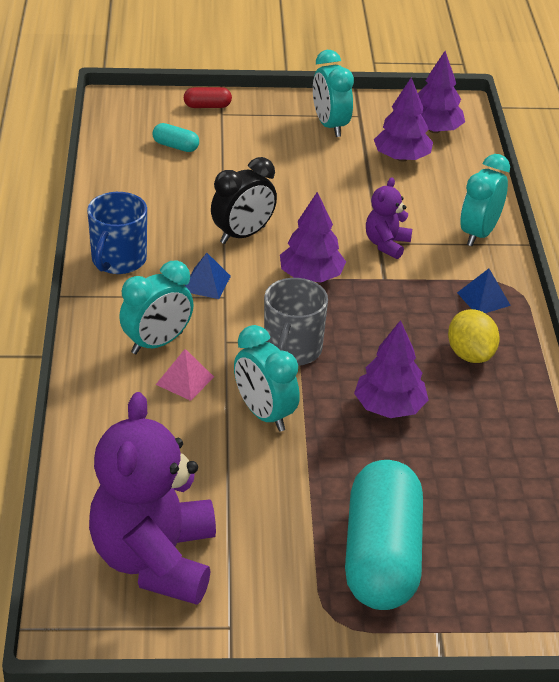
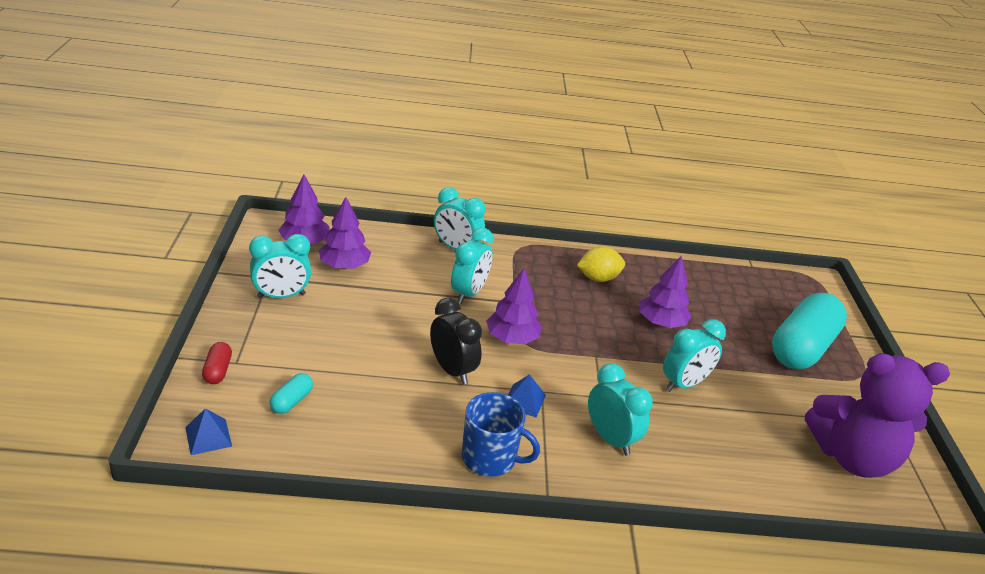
camera: 90 degrees left, 5 degrees down
pink pyramid [156,349,214,401] -> none
grey mug [264,278,328,366] -> none
turquoise capsule [345,460,423,610] -> turquoise capsule turned 60 degrees counterclockwise [772,293,847,369]
purple teddy bear [366,177,412,259] -> turquoise clock [451,228,494,304]
blue pyramid [457,269,511,313] -> blue pyramid moved to [185,408,232,455]

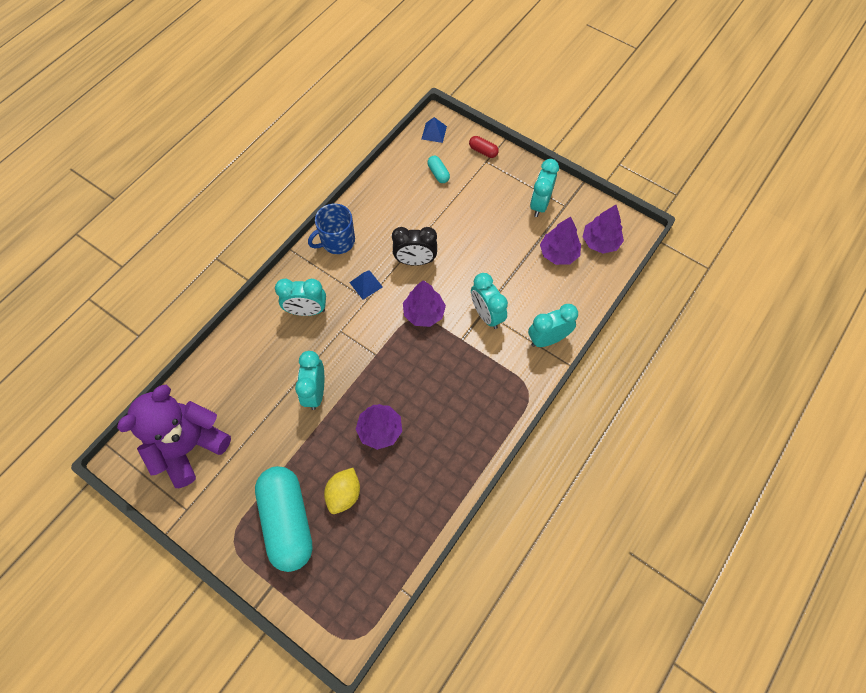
camera: 130 degrees right, 30 degrees up
yellow lemon [577,246,625,282] -> yellow lemon moved to [324,468,360,514]

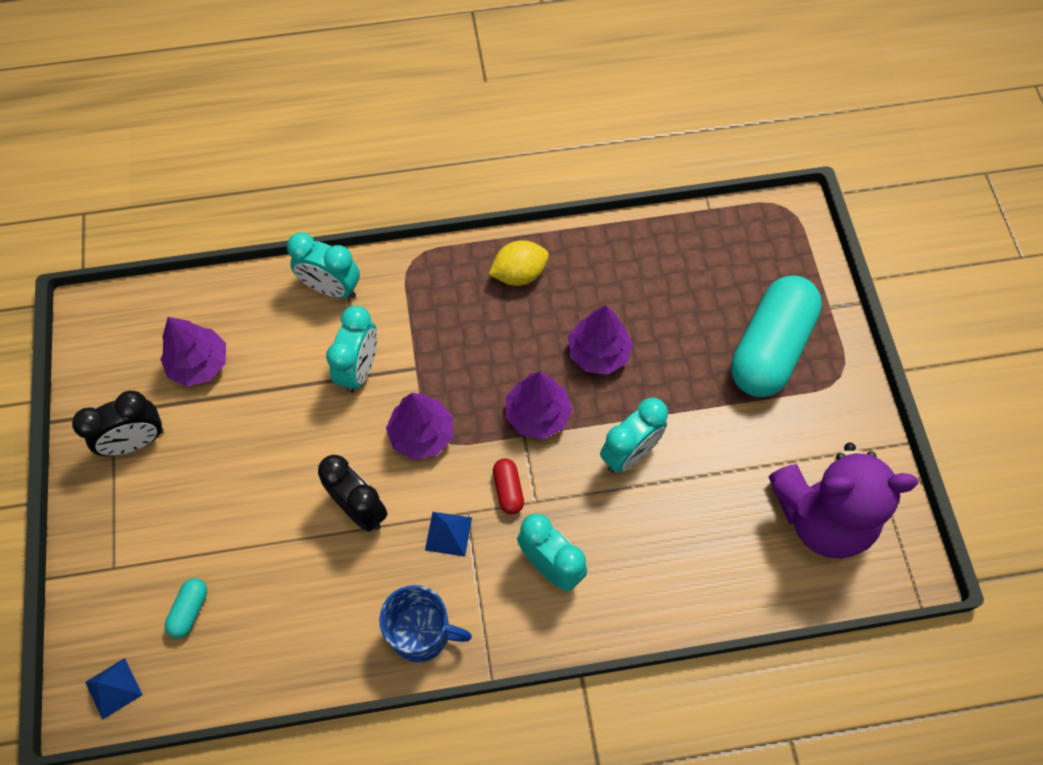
camera: 135 degrees left, 0 degrees up
yellow lemon [324,468,360,514] -> yellow lemon moved to [489,240,549,286]
red capsule [469,136,499,158] -> red capsule moved to [493,458,524,515]
turquoise clock [530,159,559,217] -> black clock [72,391,164,456]
purple tree [583,205,624,254] -> purple tree moved to [505,372,572,439]

